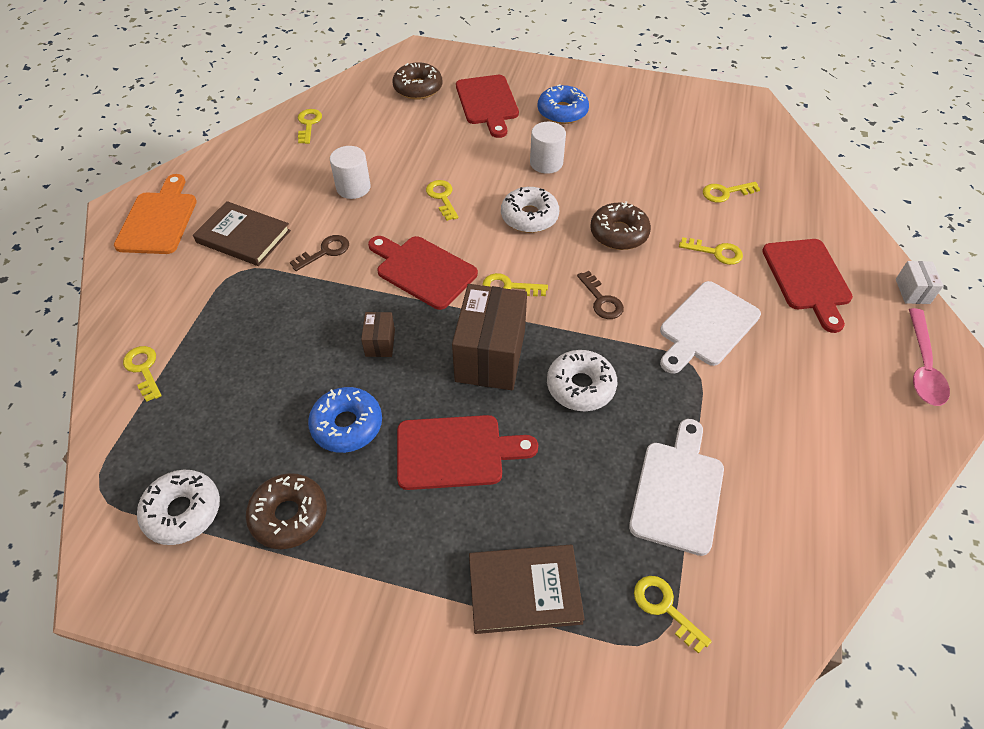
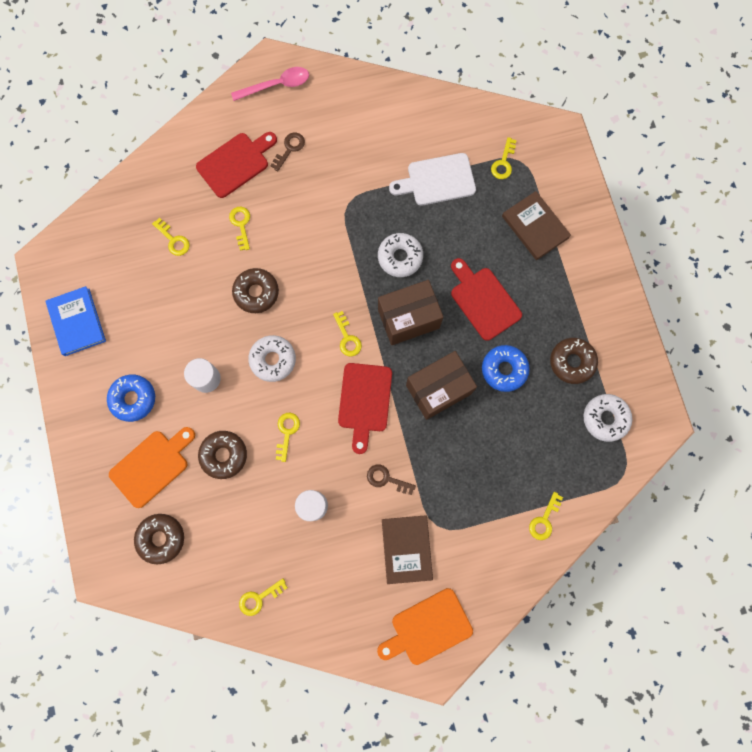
camera: 120 degrees left, 25 degrees up
brown box [361,312,395,357] -> brown box [406,351,477,420], size x2.16
yellow key [426,180,458,221] -> yellow key turned 150 degrees clockwise [276,413,300,462]
red cutting board [456,75,519,138] -> orange cutting board [109,427,195,508]
brown key [577,271,624,319] -> brown key moved to [270,133,305,171]
white cutting board [660,281,761,374] -> none
white box [896,261,944,304] -> none
none -> blue book [45,286,106,356]
none -> brown donut [198,431,247,479]

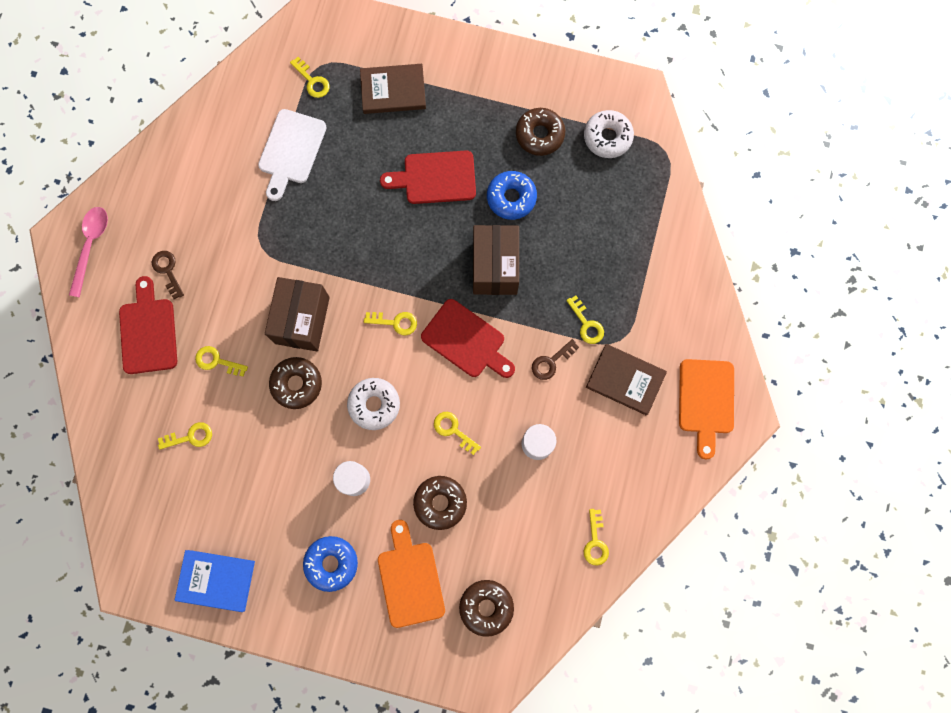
camera: 60 degrees left, 0 degrees up
white donut [378,233,423,277] -> none
brown box [378,280,443,345] -> brown box moved to [265,277,330,351]
yellow key [529,492,563,540] -> yellow key moved to [566,296,604,344]

